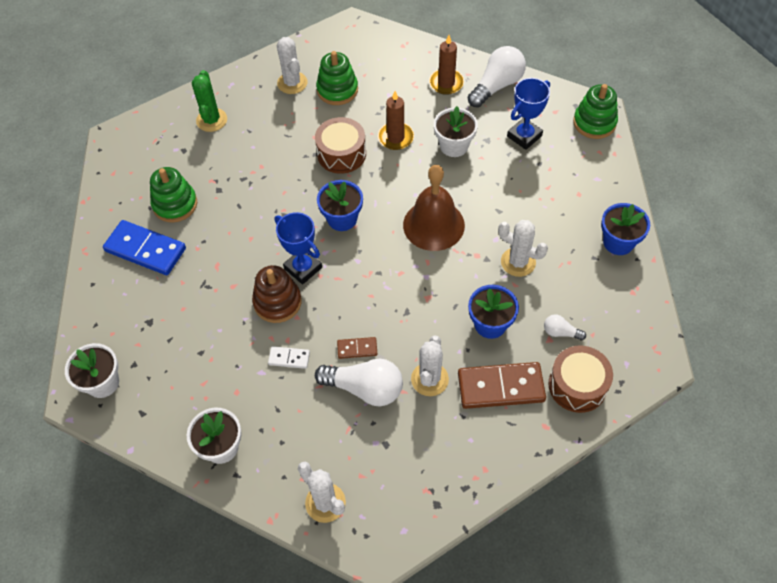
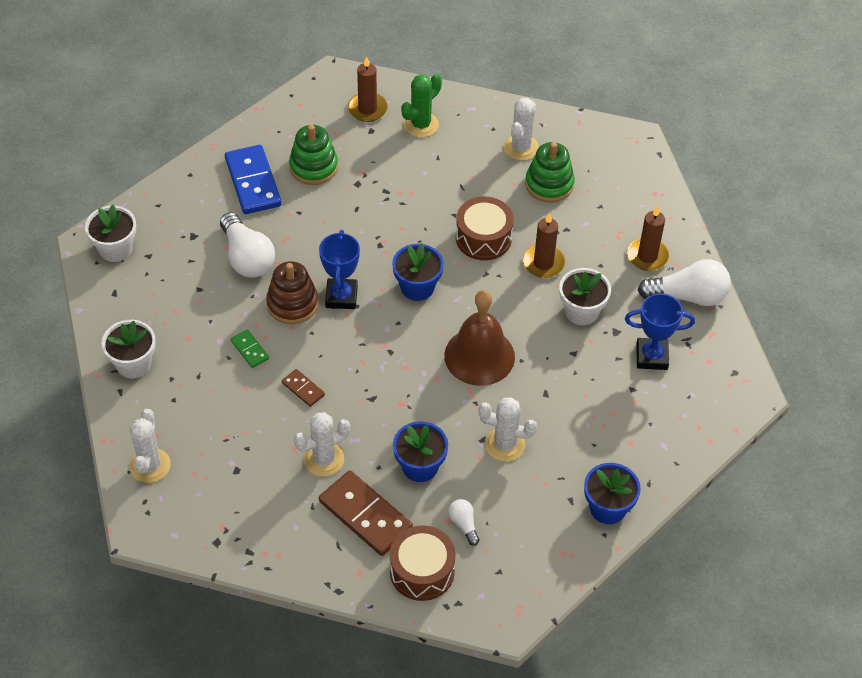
camera: 45 degrees right, 5 degrees down
white domino [268,346,310,369] -> green domino [231,329,269,368]
white light bulb [315,359,403,406] -> white light bulb moved to [220,212,275,277]
white cactus [498,220,548,277] -> white cactus turned 60 degrees counterclockwise [478,397,537,462]
green stacking toy [573,84,618,139] -> none
none -> brown candle [348,56,388,122]

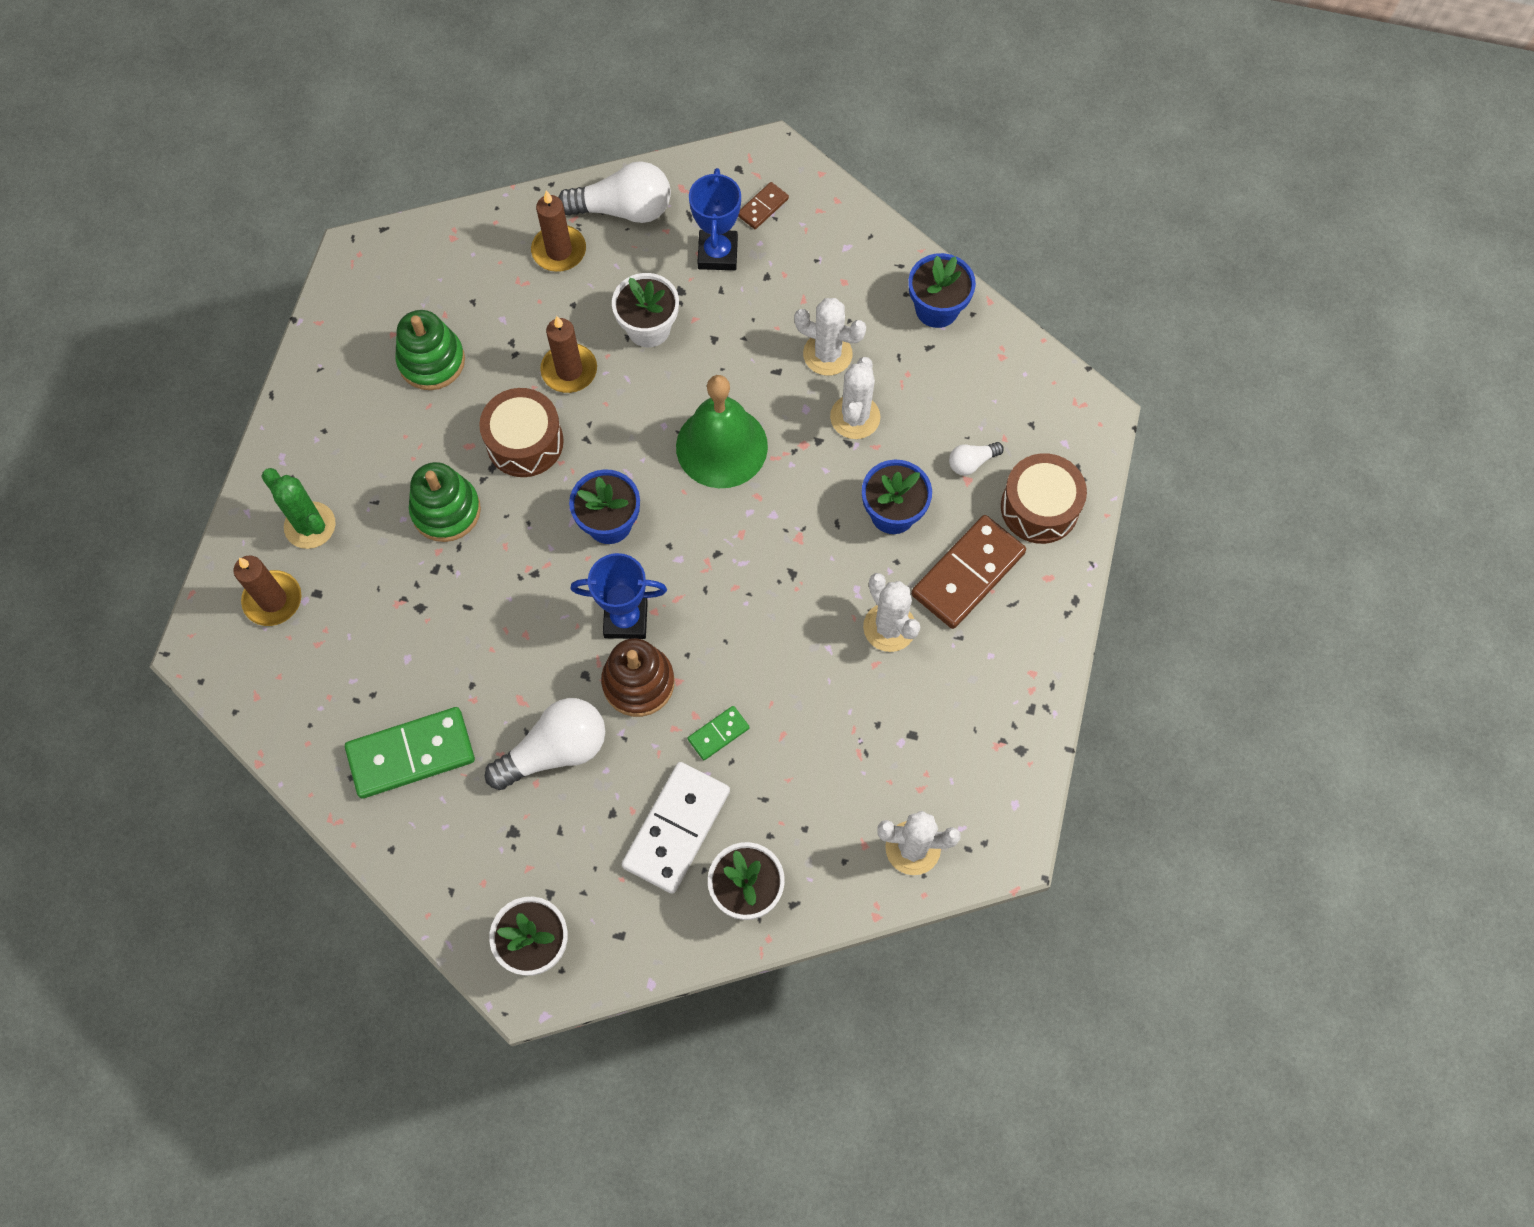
camera: 90 degrees left, 15 degrees up
blue domino [225,145,282,214] -> green domino [345,707,475,799]
brown domino [282,369,325,407] -> brown domino moved to [738,182,789,229]
green stacking toy [289,125,338,185] -> green stacking toy moved to [409,462,481,542]
brown bell [444,290,515,386] -> green bell [676,375,768,488]
white cactus [504,98,539,161] -> white cactus moved to [794,298,866,376]
white light bulb [638,259,731,306] -> white light bulb turned 90 degrees clockwise [558,161,671,223]
none -> white domino [622,762,730,894]

